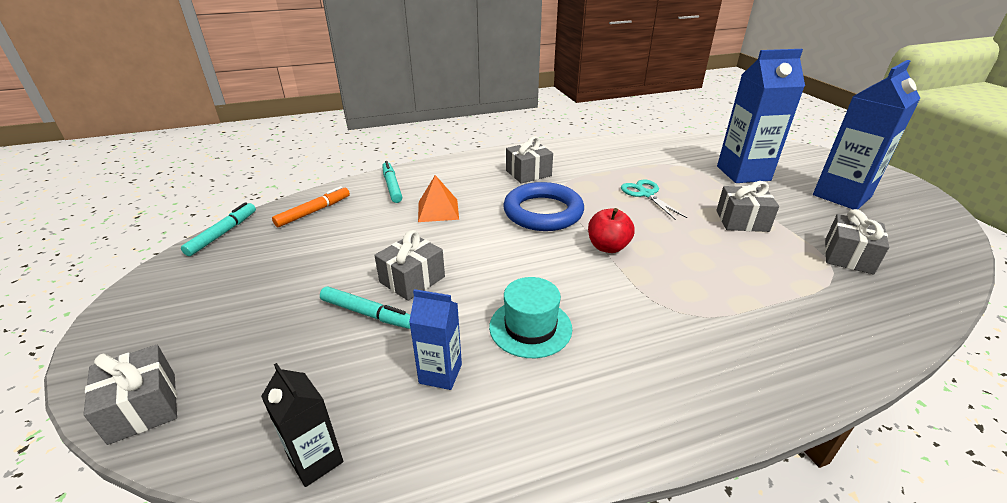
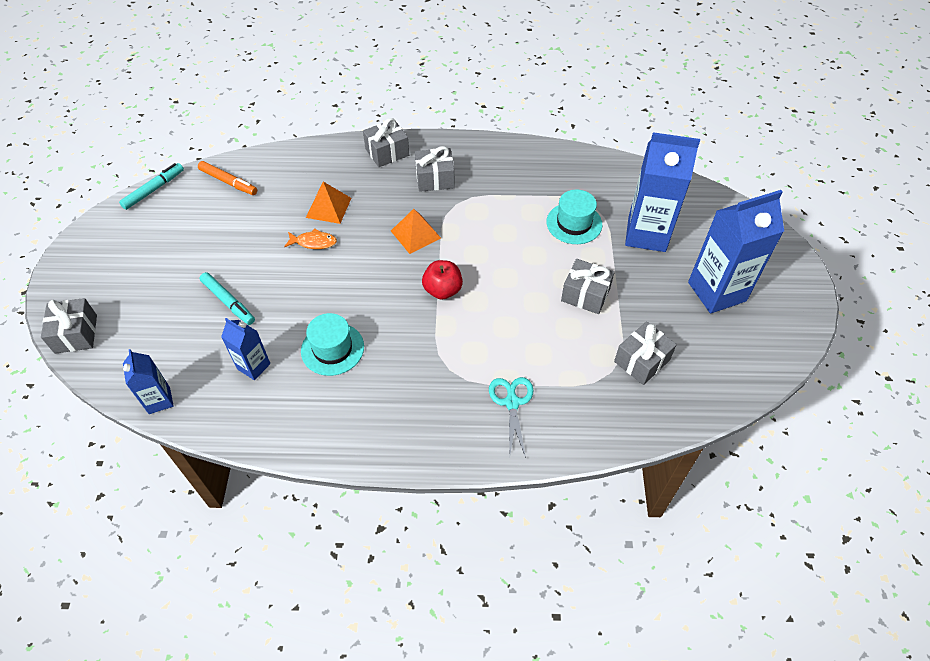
camera: 20 degrees right, 20 degrees up
black carton [261,363,344,487] -> blue carton [123,349,174,414]
orange marker [272,186,350,227] -> orange marker turned 60 degrees clockwise [198,161,257,195]
grey gift [374,230,445,301] -> grey gift moved to [363,118,409,167]
turquoise marker [382,161,402,203] -> none
blue ring [503,182,584,231] -> orange pyramid [391,209,441,254]
turquoise scissors [621,179,687,220] -> turquoise scissors moved to [489,377,534,458]
none -> orange fish [284,228,337,249]
none -> turquoise hat [546,190,602,244]

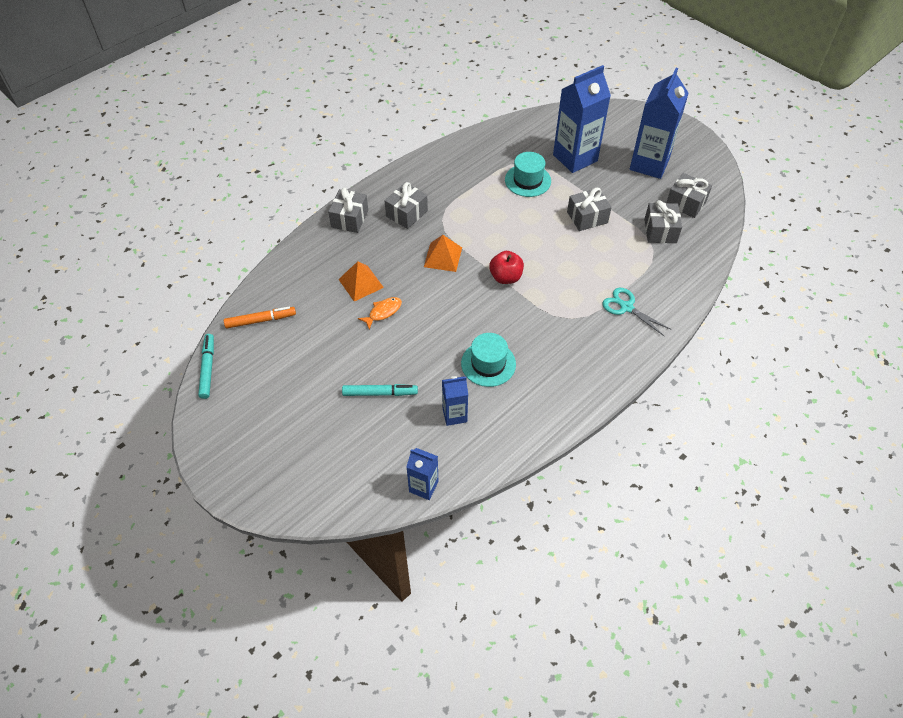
camera: 45 degrees left, 0 degrees up
grey gift [41,298,97,354] -> grey gift moved to [666,173,712,218]

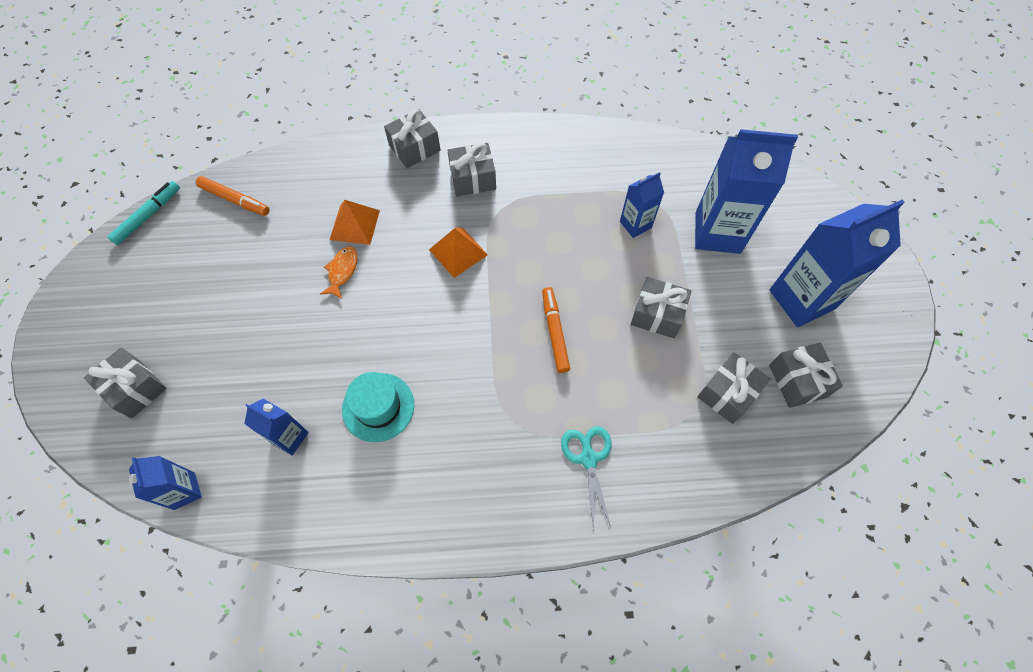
camera: 40 degrees right, 10 degrees up
turquoise marker [342,384,418,396] -> none
orange fish [358,297,402,330] -> orange fish turned 75 degrees counterclockwise [320,246,358,299]
red apple [489,251,524,284] -> none
turquoise hat [505,152,551,197] -> blue carton [620,172,664,238]
none -> grey gift [84,347,167,419]
none -> orange marker [542,287,570,373]

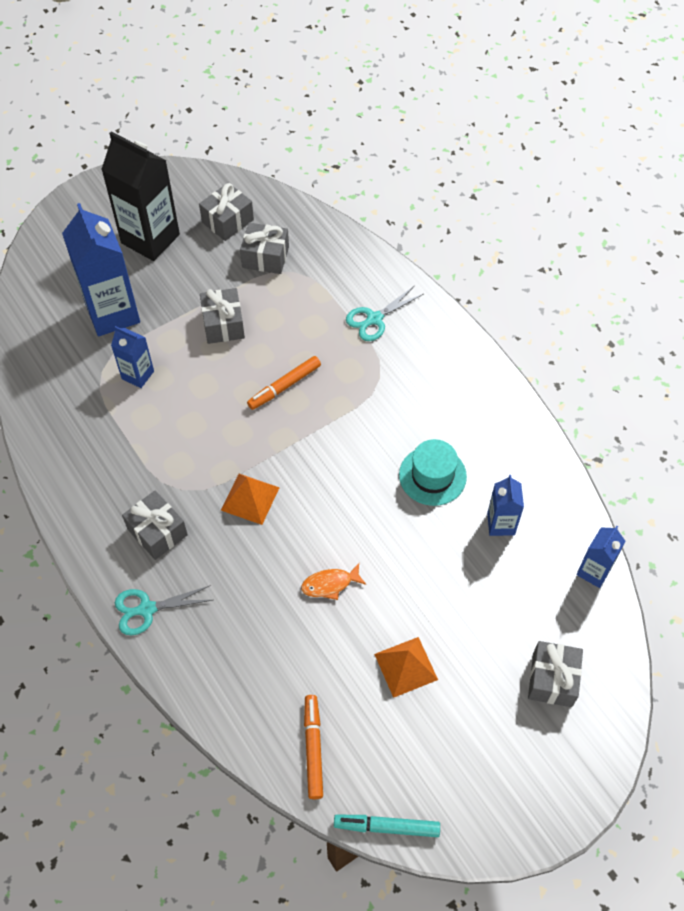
camera: 120 degrees left, 5 degrees down
orange pyramid [330,200,380,245] -> orange pyramid moved to [374,637,438,698]
grey gift [384,109,441,168] -> turquoise scissors [115,585,212,635]
blue carton [769,200,905,327] -> black carton [101,131,180,261]

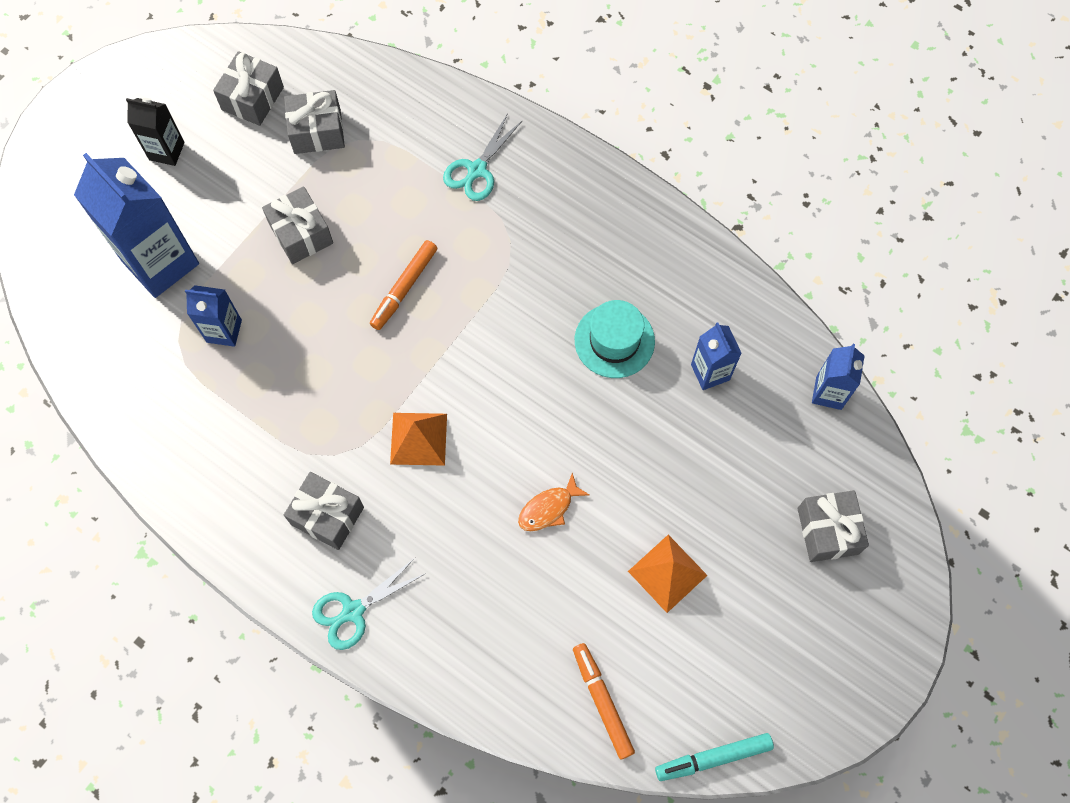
camera: 20 degrees left, 10 degrees up
black carton [101,131,180,261] -> black carton [126,98,185,166], size x0.52

